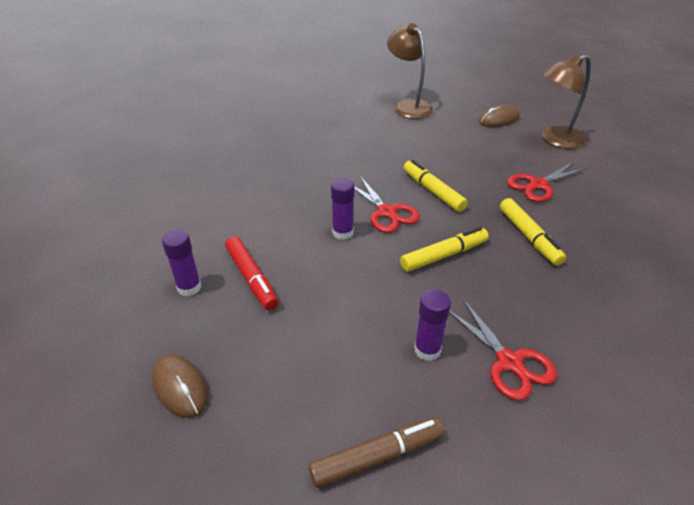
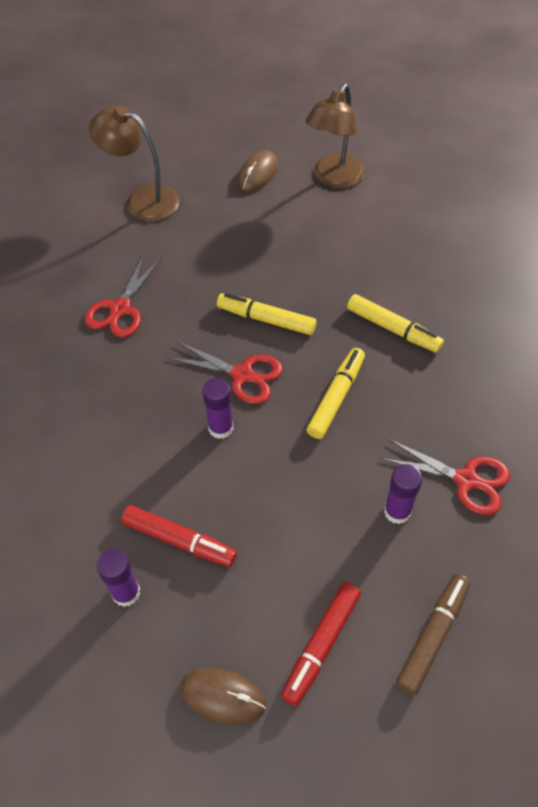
camera: 35 degrees left, 15 degrees up
red scissors [507,162,587,202] -> red scissors moved to [84,254,162,338]
none -> red marker [281,582,361,706]

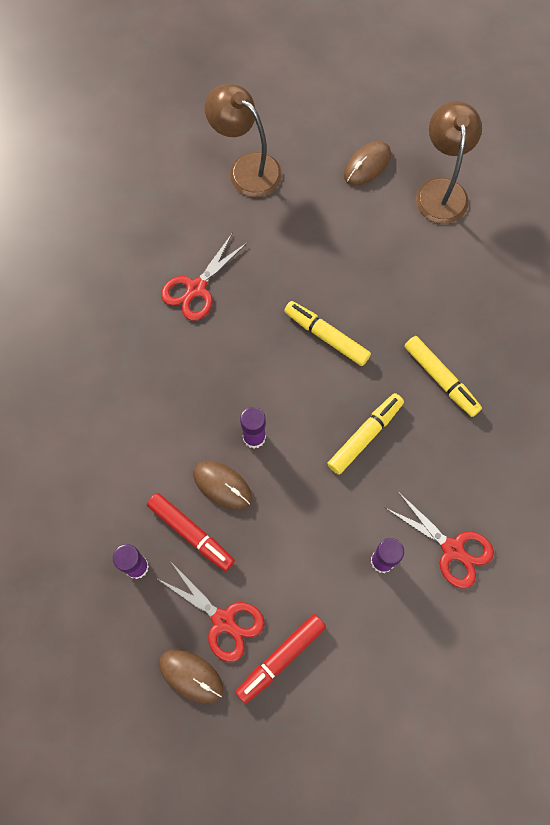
camera: 15 degrees right, 15 degrees up
red scissors [167,341,283,404] -> red scissors moved to [156,562,265,662]
brown lamp [306,84,365,188] -> brown lamp turned 135 degrees clockwise [416,101,482,224]
brown marker [396,574,470,695] -> none
none -> brown mouse [193,461,252,510]

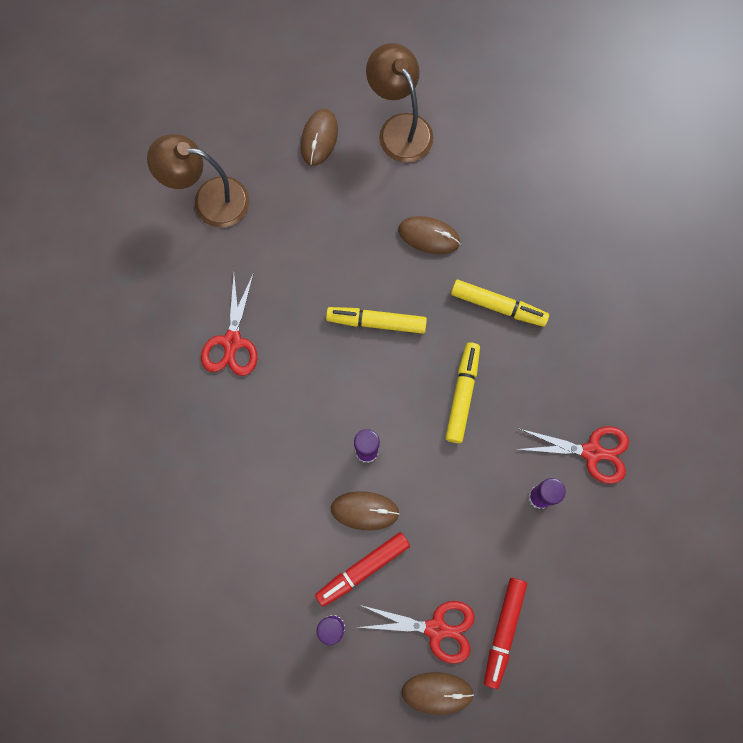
camera: 30 degrees left, 5 degrees up
red marker [147,493,235,571] -> red marker turned 135 degrees clockwise [315,532,410,607]
none -> brown mouse [398,216,460,254]

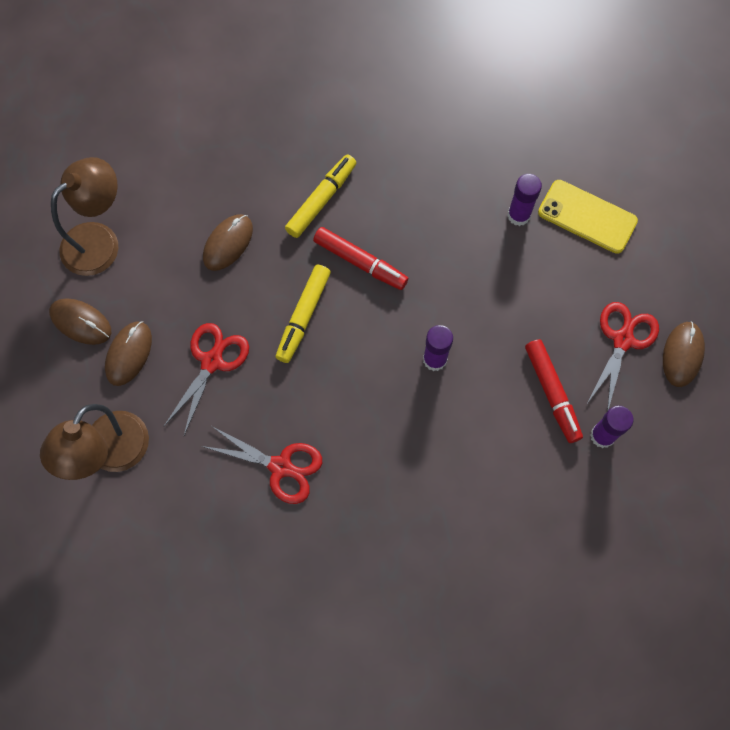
camera: 75 degrees left, 5 degrees down
brown mouse [331,491,399,530] -> brown mouse moved to [105,321,152,386]
brown lamp [366,43,433,163] -> brown lamp turned 150 degrees clockwise [51,157,118,276]
yellow marker [445,343,480,443] -> none
red marker [484,578,527,689] -> red marker moved to [313,227,408,290]
red scissors [515,426,629,484] -> red scissors moved to [163,323,249,435]
none -> yellow phone [538,180,638,254]

